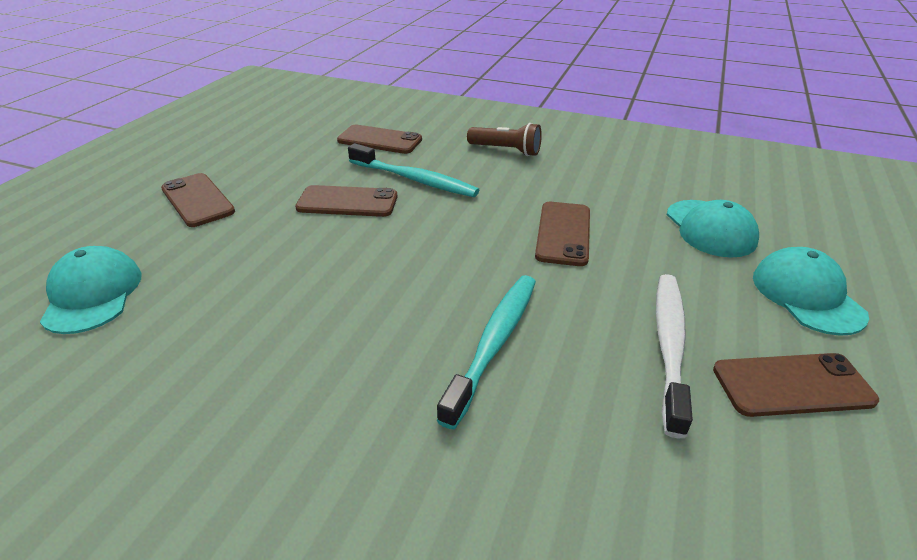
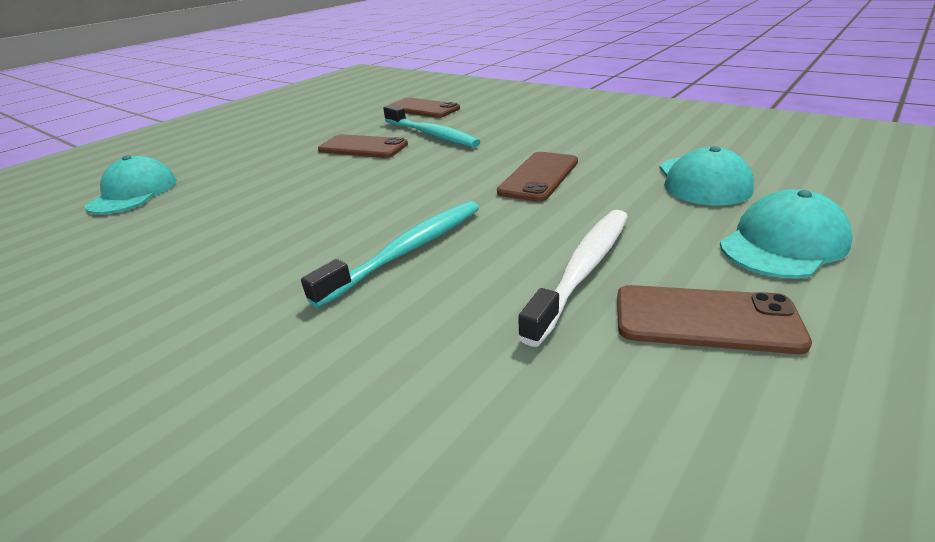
camera: 20 degrees right, 5 degrees down
brown phone [161,173,235,227] -> none
brown flashlight [467,123,542,156] -> none
turquoise cap [753,247,869,336] -> turquoise cap turned 45 degrees clockwise [720,189,853,278]

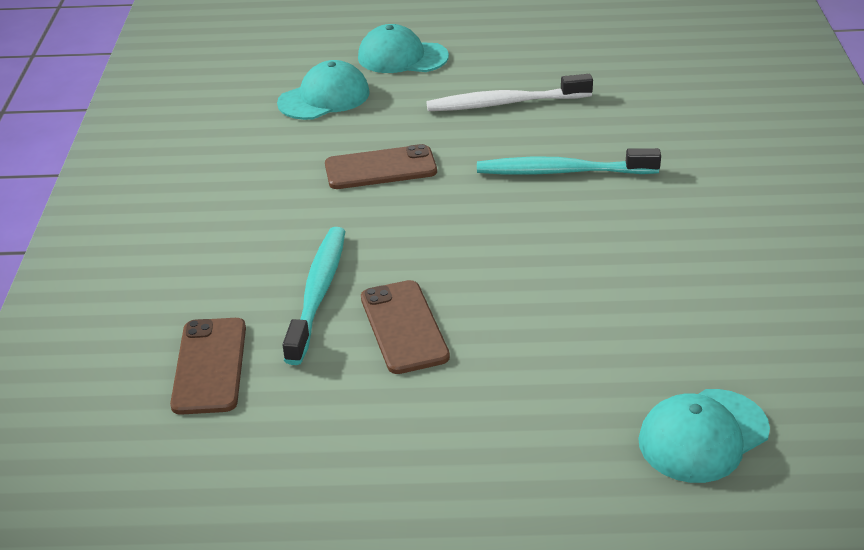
camera: 130 degrees left, 5 degrees up
brown phone [617,285,812,354] -> none

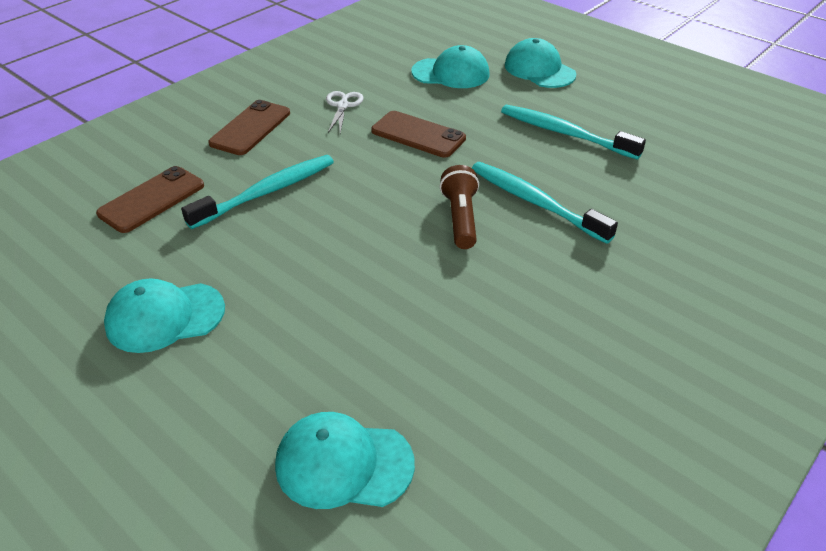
camera: 40 degrees right, 5 degrees up
brown phone [361,280,450,374] -> brown phone moved to [208,100,290,155]
white toothbrush [426,74,593,111] -> turquoise toothbrush [501,105,646,160]
none -> turquoise cap [104,278,225,353]
none -> white scissors [326,91,363,133]
none -> brown flashlight [440,165,479,249]

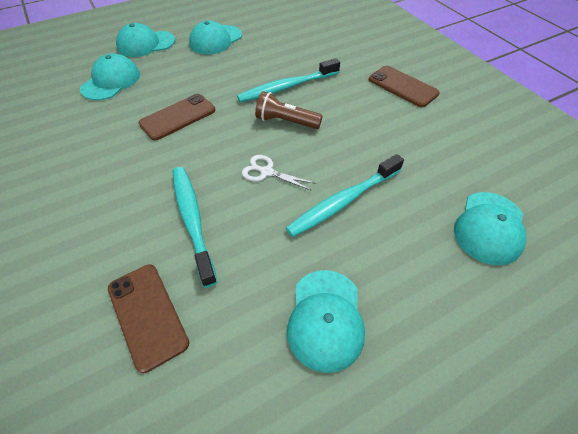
camera: 70 degrees left, 10 degrees up
brown phone [208,100,290,155] -> brown phone moved to [369,66,440,107]
white scissors [326,91,363,133] -> white scissors moved to [242,155,316,191]
turquoise toothbrush [501,105,646,160] -> turquoise toothbrush moved to [286,154,404,237]
none -> turquoise cap [189,21,242,55]

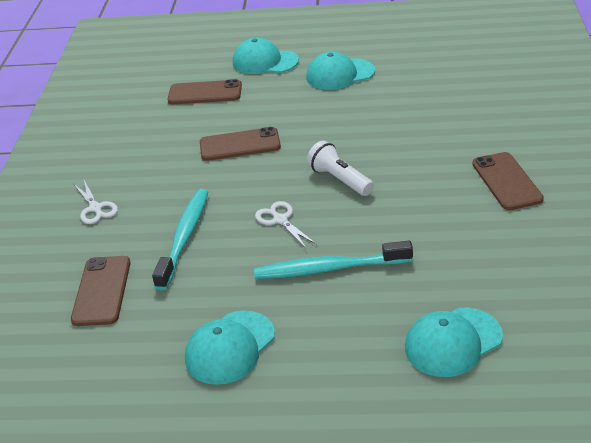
camera: 35 degrees right, 15 degrees down
turquoise cap [80,53,140,100] -> brown phone [168,79,242,105]
turquoise toothbrush [237,58,340,102] -> none
brown flashlight [255,91,323,129] -> white flashlight [307,141,374,196]
none -> white scissors [74,180,118,224]

